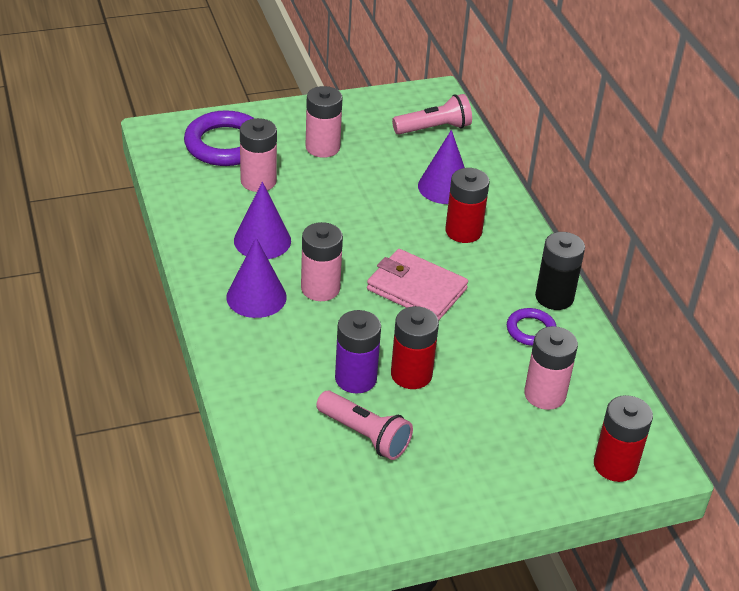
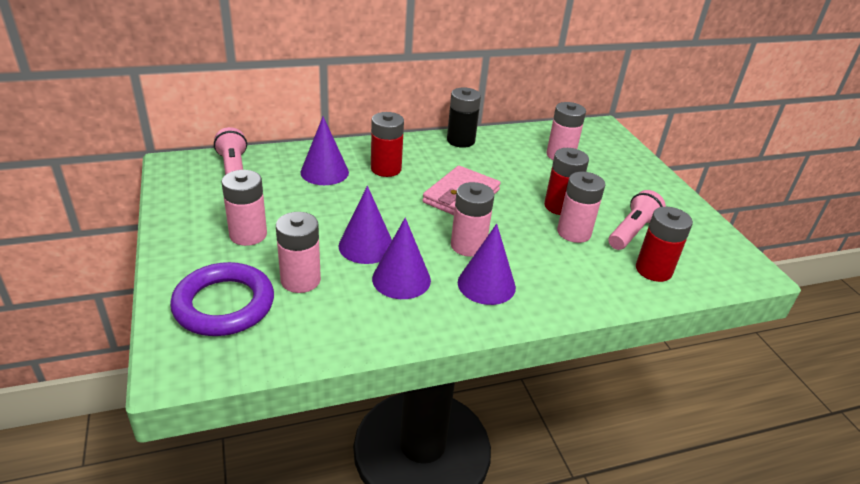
camera: 90 degrees left, 5 degrees down
purple battery [335,310,381,394] -> pink battery [557,172,605,243]
purple ring [507,308,557,346] -> none
red battery [594,395,653,482] -> red battery moved to [636,207,693,282]
none -> purple cone [338,186,392,264]

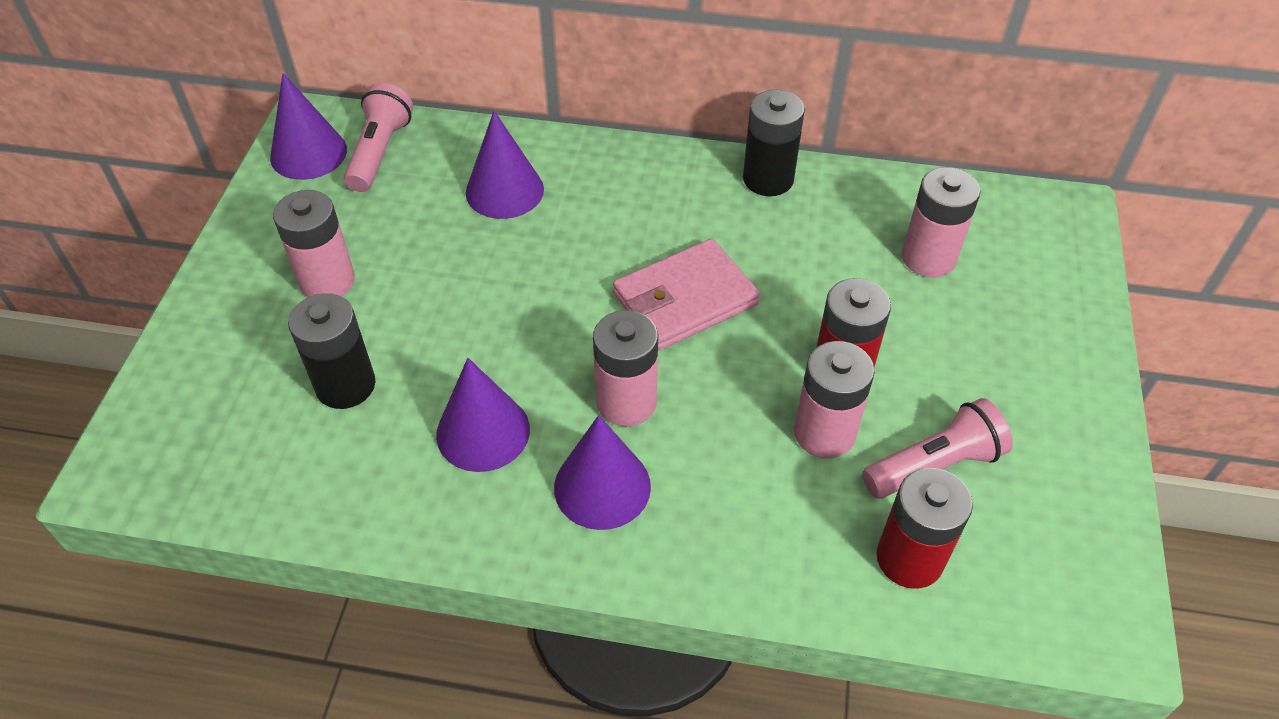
camera: 30 degrees right, 15 degrees up
purple ring [170,262,274,336] -> none
pink battery [276,212,321,293] -> black battery [288,293,375,409]
purple cone [338,186,392,264] -> purple cone moved to [270,73,347,180]
red battery [371,112,404,177] -> none

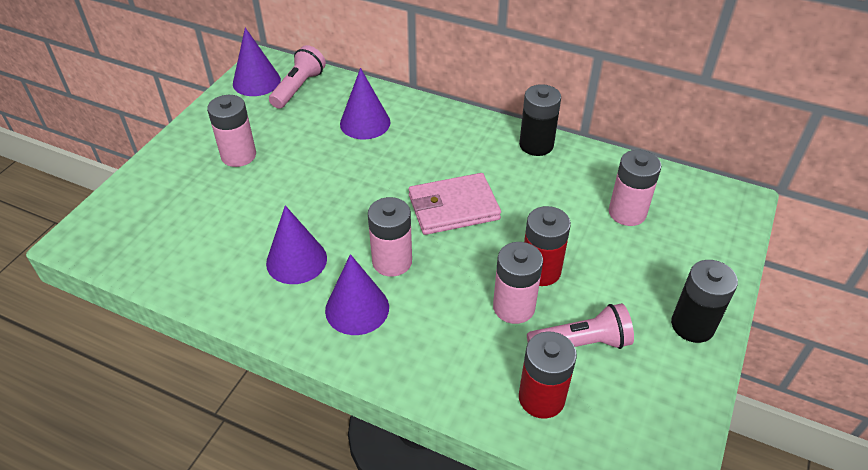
camera: 15 degrees right, 5 degrees down
black battery [288,293,375,409] -> black battery moved to [671,260,738,343]

